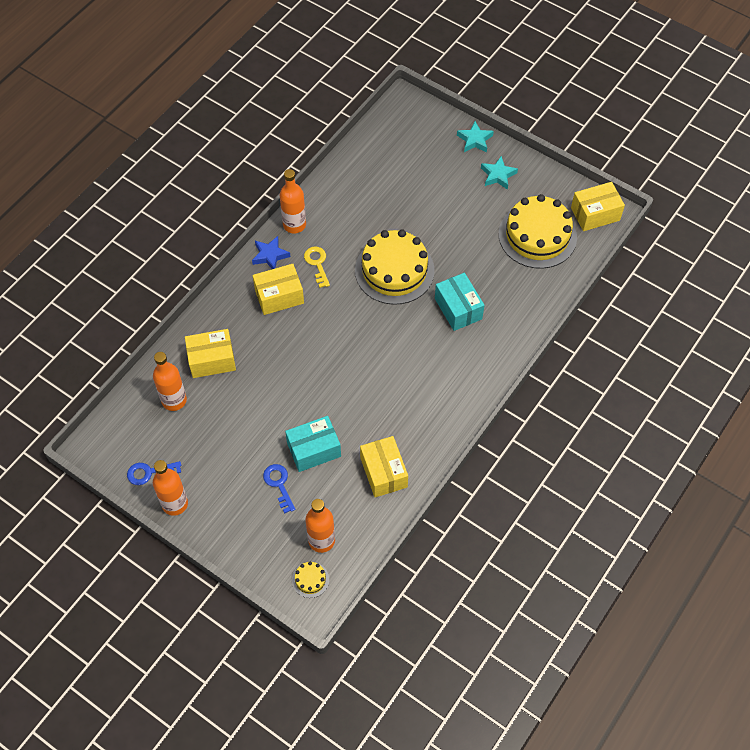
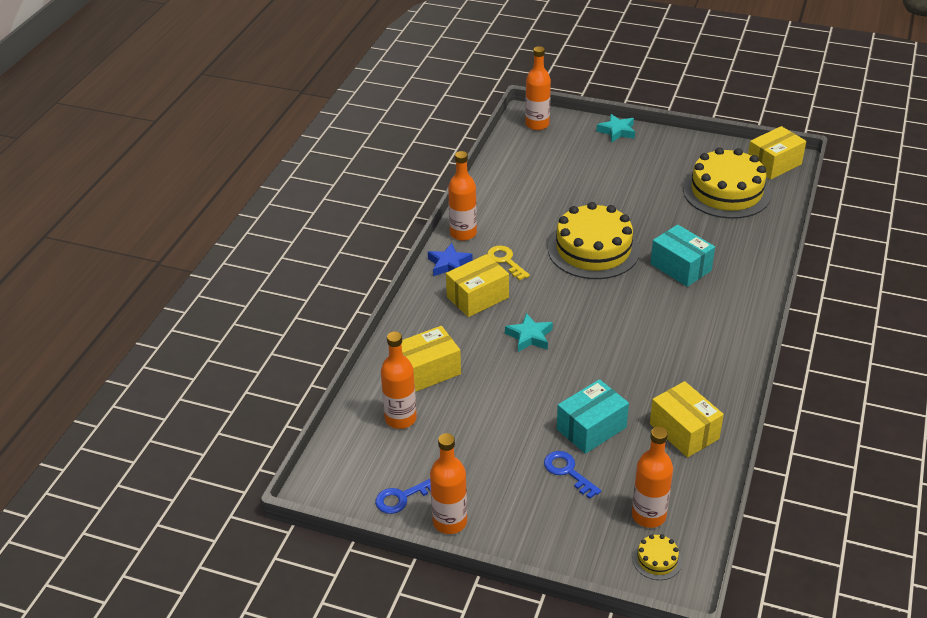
camera: 15 degrees left, 20 degrees down
turquoise star [481,156,518,190] -> turquoise star moved to [505,313,553,352]
none -> orange bottle [525,46,551,130]

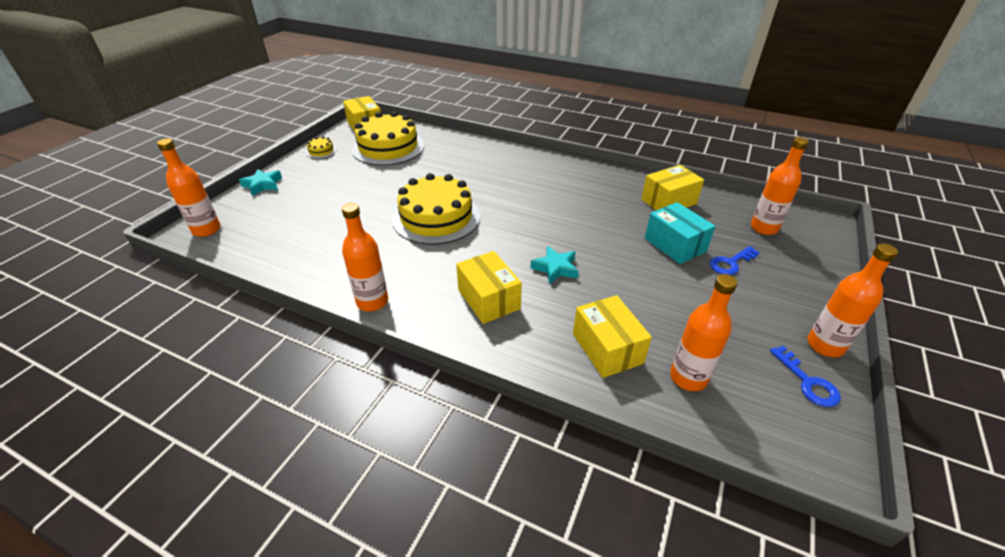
camera: 85 degrees left, 0 degrees up
blue star [428,243,473,276] -> none
yellow key [487,245,530,281] -> none
yellow cake [633,534,682,580] -> yellow cake moved to [306,136,337,159]
turquoise box [650,224,715,287] -> none

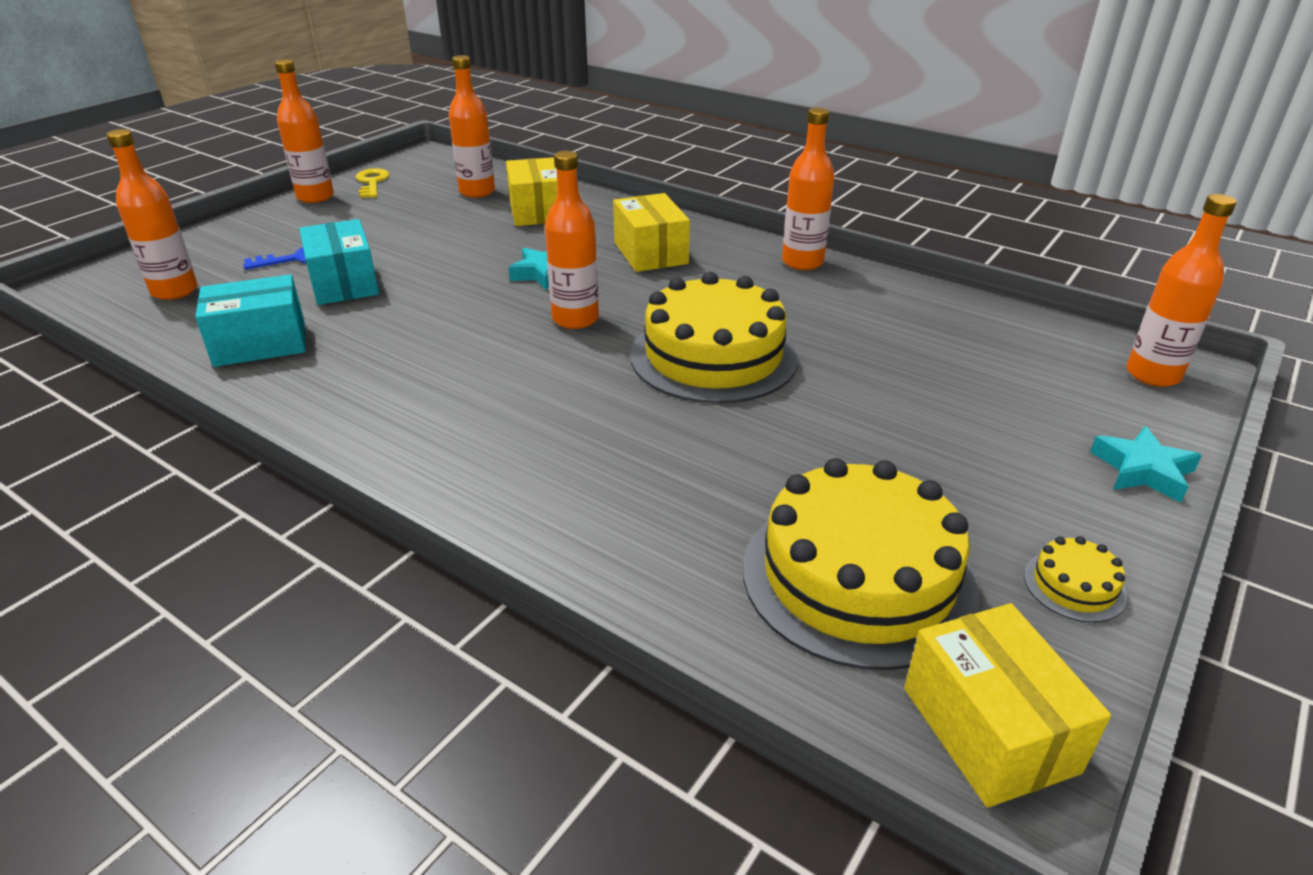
camera: 170 degrees left, 5 degrees down
yellow box [641,165,704,211] -> turquoise box [195,274,306,367]
blue key [770,346,841,407] -> yellow key [356,168,389,198]
none -> orange bottle [545,151,599,329]

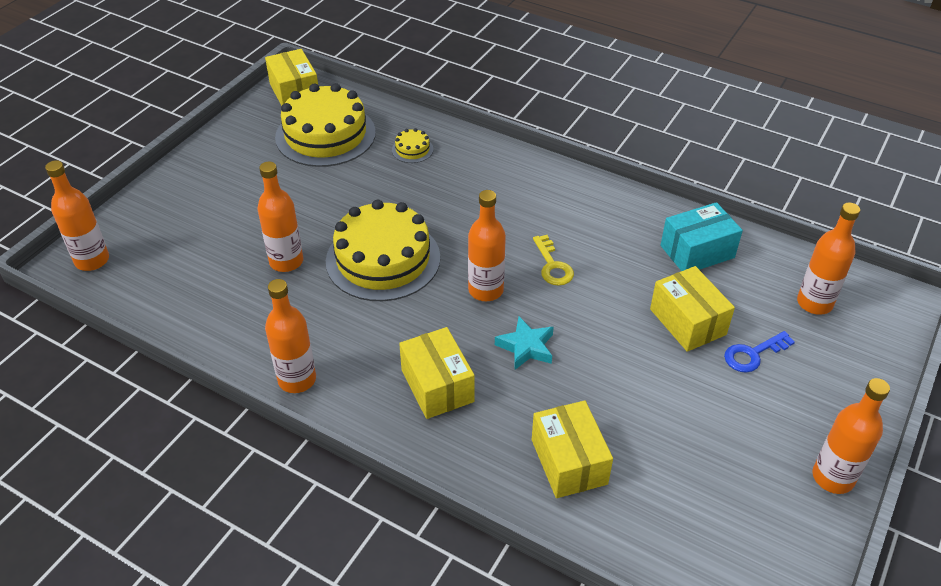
camera: 175 degrees right, 10 degrees up
turquoise box [299,219,379,305] -> yellow box [650,266,735,352]
yellow key [356,168,389,198] -> yellow key moved to [533,235,574,286]
orange bottle [449,55,495,198] -> orange bottle moved to [257,162,303,272]
yellow cake [1024,536,1127,623] -> yellow cake moved to [392,128,434,163]
turquoise star [1090,426,1202,503] -> none

